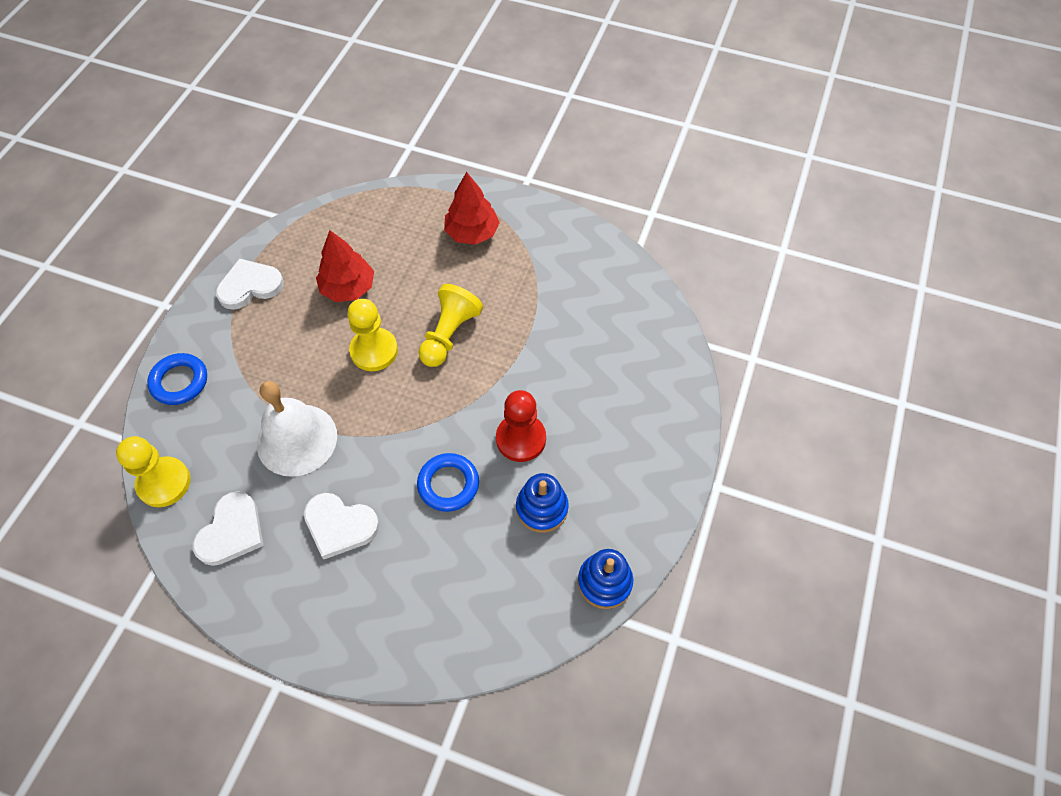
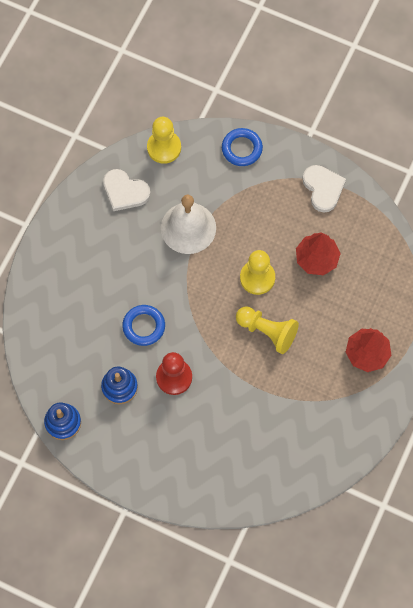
camera: 95 degrees right, 10 degrees up
white heart [304,493,379,559] -> none

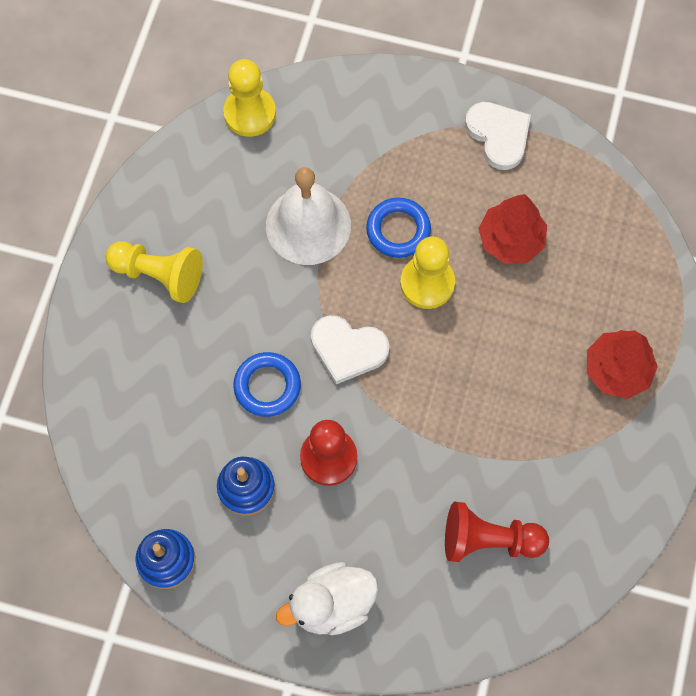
camera: 10 degrees left, 0 degrees up
white heart [103,169,150,211] -> white heart moved to [311,315,390,384]
blue ring [222,128,263,166] -> blue ring moved to [366,198,431,258]
yellow pawn [236,306,299,354] -> yellow pawn moved to [106,241,203,303]
none -> white duck [276,562,378,635]
none -> red pawn [445,501,549,562]

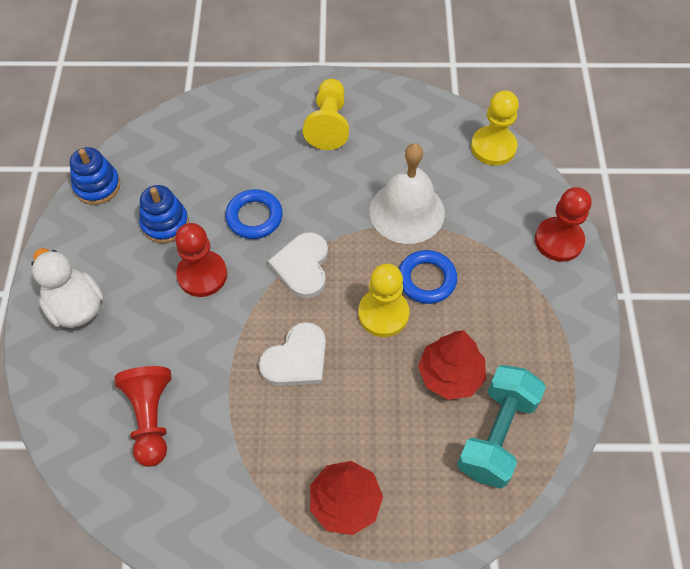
camera: 75 degrees right, 10 degrees down
white heart [465,102,531,170] -> white heart moved to [259,322,326,386]
none -> turquoise dumbbell [457,365,546,489]
none -> red pawn [535,187,592,262]

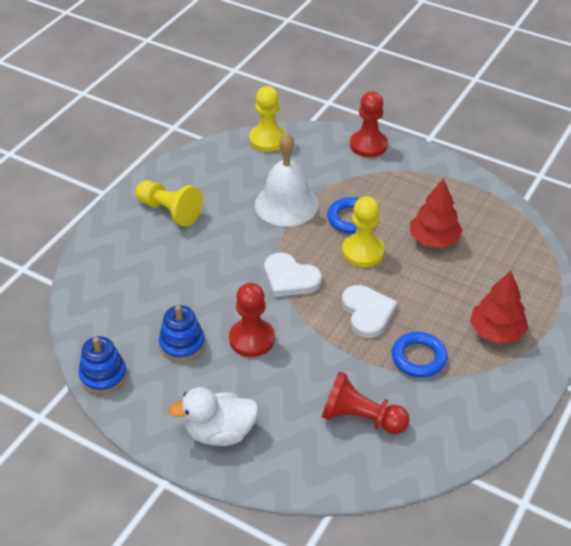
camera: 60 degrees left, 15 degrees down
blue ring [225,189,283,239] -> blue ring moved to [392,332,448,378]
turquoise dumbbell [457,365,546,489] -> none

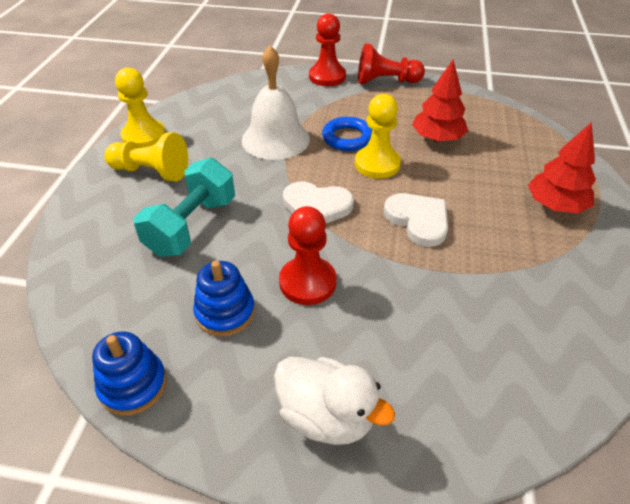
camera: 20 degrees left, 0 degrees up
white duck [168,387,259,446] -> white duck turned 120 degrees counterclockwise [274,357,395,445]
yellow pawn [249,86,286,152] -> yellow pawn moved to [115,67,166,148]
red pawn [322,371,410,434] -> red pawn moved to [358,43,425,84]
blue ring [392,332,448,378] -> none
none -> turquoise dumbbell [134,158,235,257]

